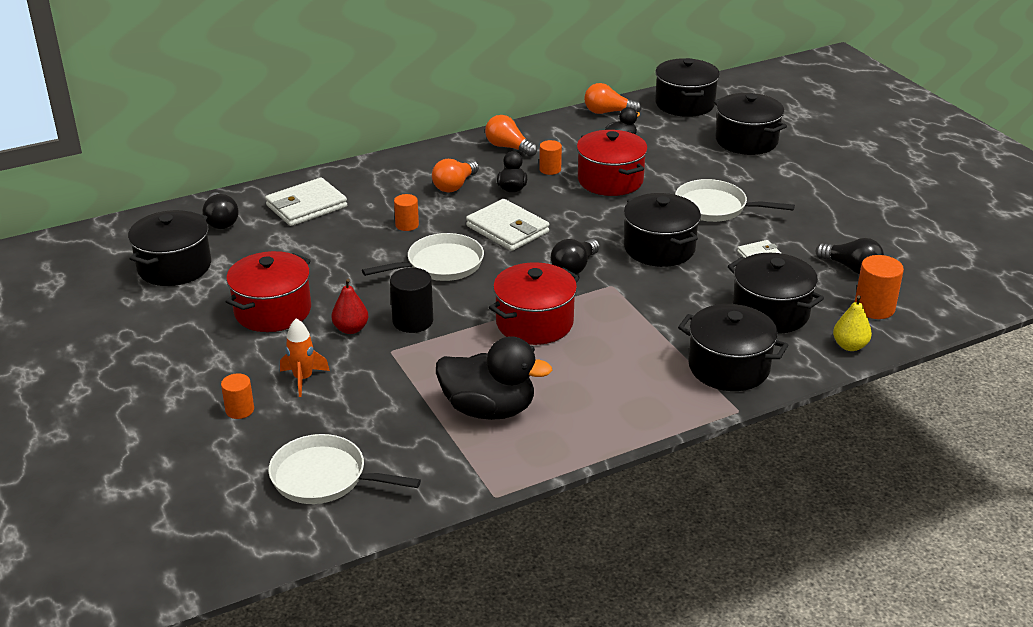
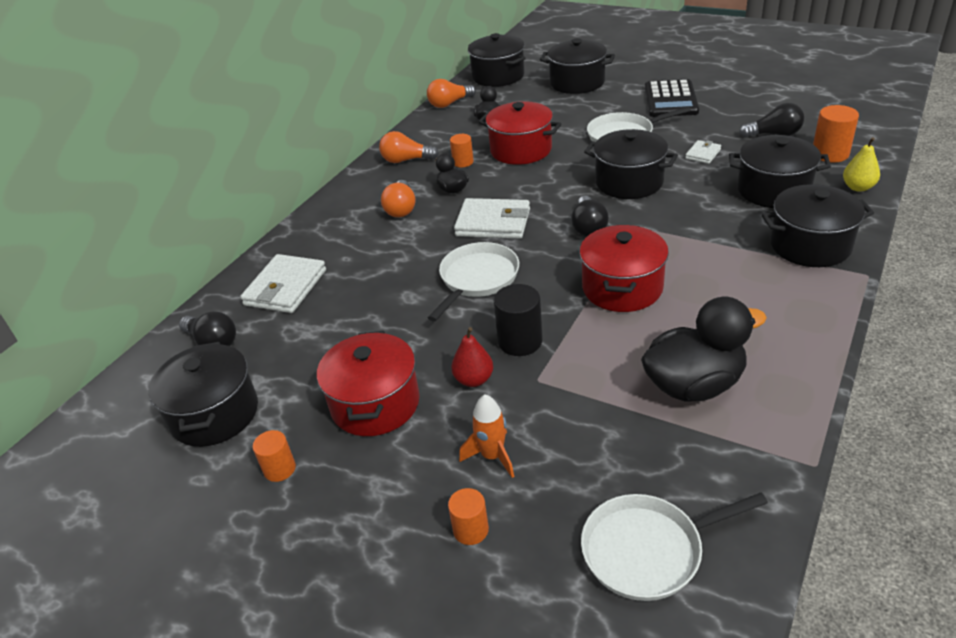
camera: 30 degrees left, 5 degrees up
orange cylinder [394,194,419,231] -> orange cylinder moved to [253,430,296,482]
none -> black calculator [645,79,699,117]

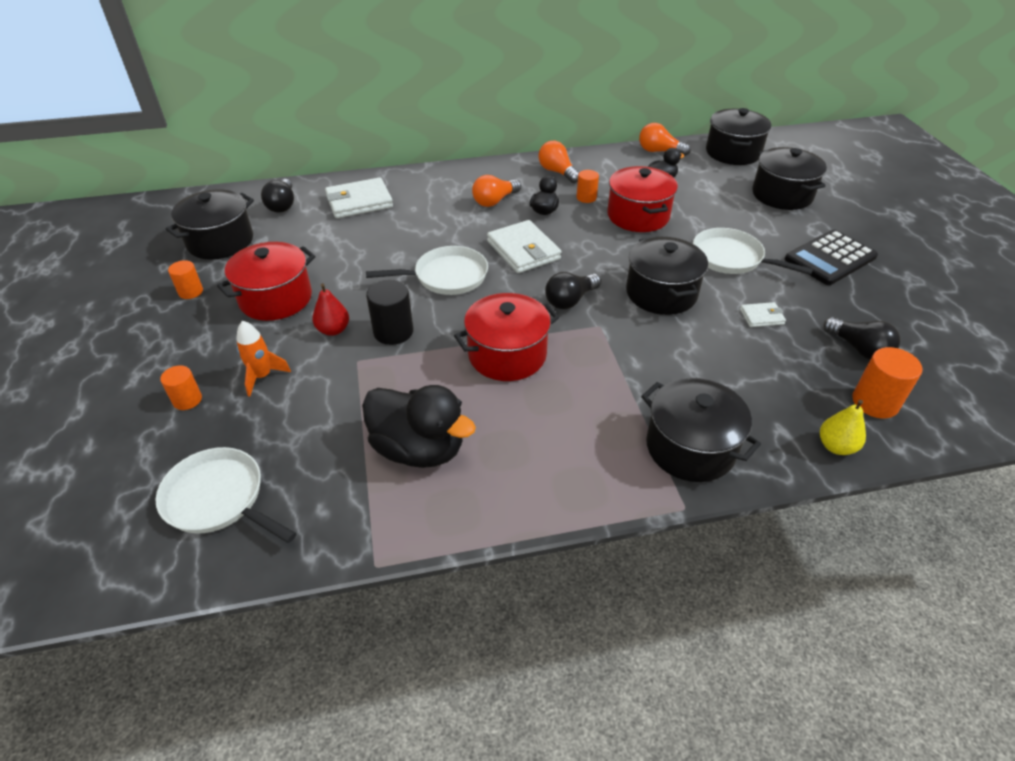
camera: 45 degrees right, 5 degrees up
black pot [729,135,831,208] -> none

